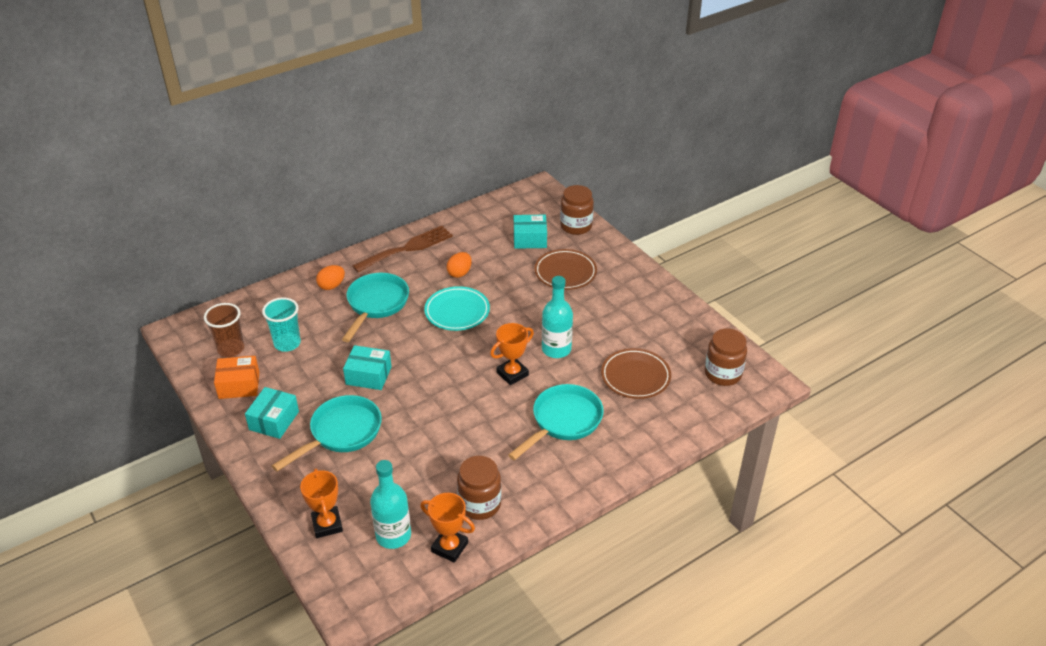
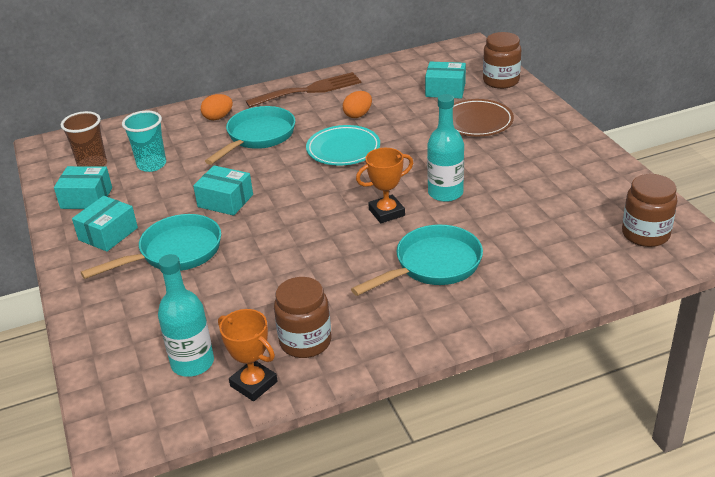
camera: 15 degrees right, 5 degrees down
orange box [214,356,259,399] -> turquoise box [54,166,112,209]
orange trophy [300,469,343,538] -> none
brown plate [601,348,671,399] -> none

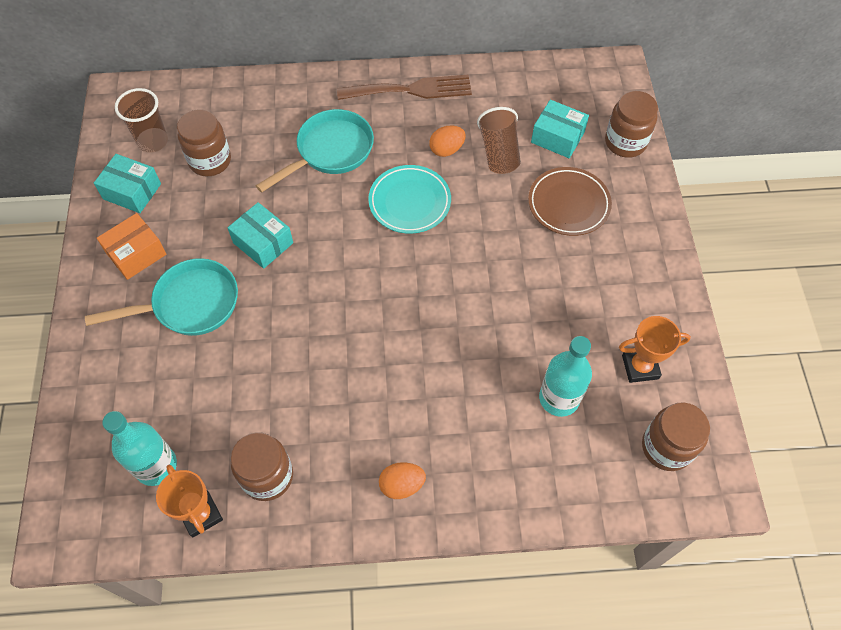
camera: 15 degrees right, 25 degrees up
turquoise box [72,196,138,252] -> orange box [97,213,167,280]
turquoise cup [122,111,166,172] -> brown jar [177,109,231,176]
orange egg [201,94,233,120] -> orange egg moved to [379,462,426,499]
turquoise pan [351,225,483,296] -> none
orange trophy [356,148,413,223] -> orange trophy moved to [619,316,691,383]
turquoise bottle [427,94,464,202] -> turquoise bottle moved to [539,336,592,417]
none -> brown cup [477,107,521,174]

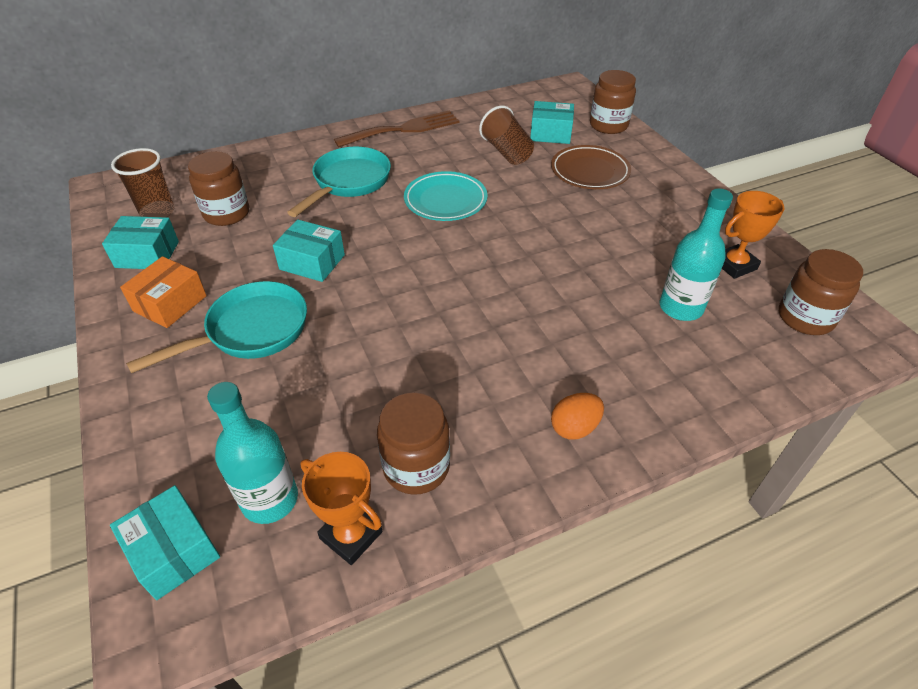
camera: 20 degrees left, 15 degrees down
orange egg [429,125,466,157] -> none
none -> turquoise box [110,485,220,600]

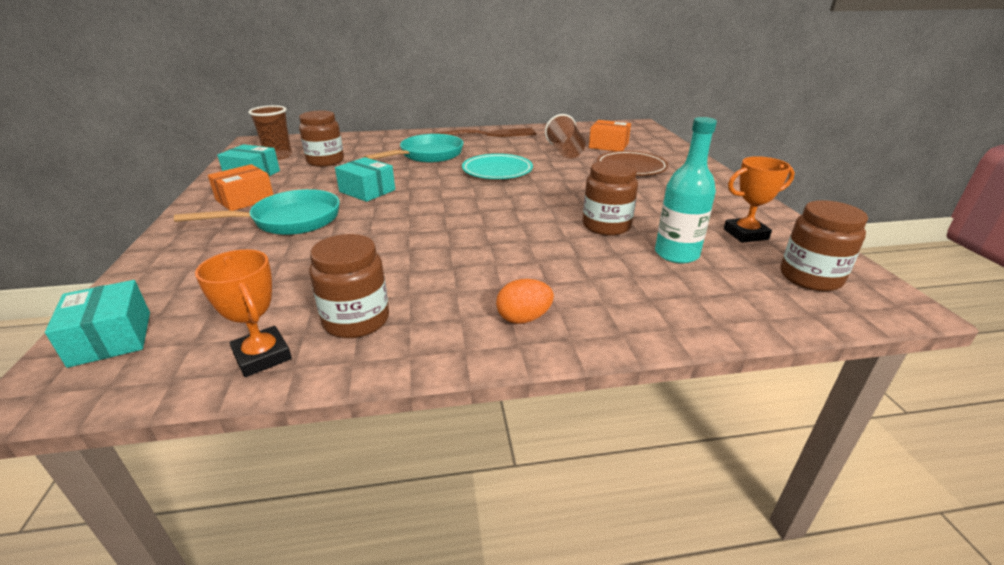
camera: 15 degrees right, 15 degrees down
turquoise bottle [207,382,298,524] -> none
turquoise box [530,101,574,144] -> orange box [589,120,631,151]
brown jar [590,70,636,134] -> brown jar moved to [583,160,638,236]

